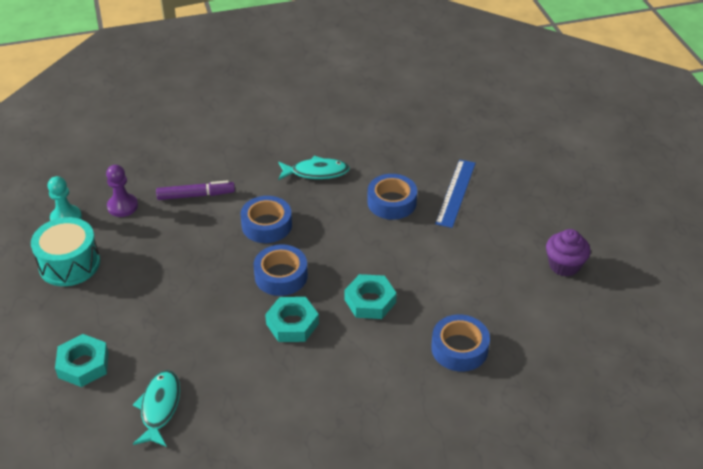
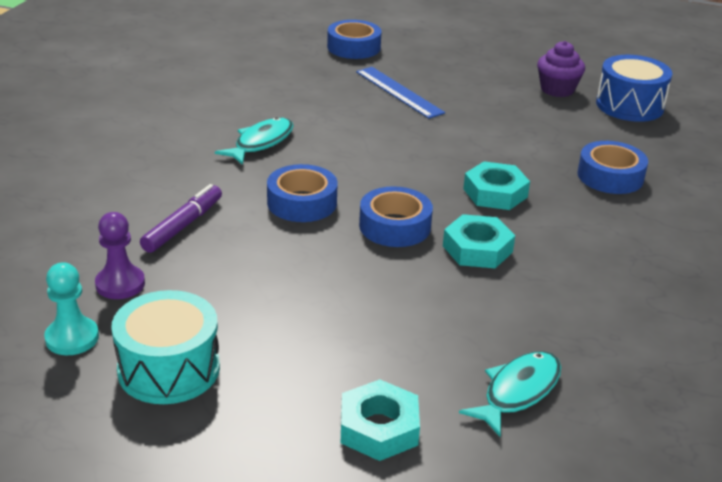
camera: 55 degrees left, 10 degrees down
turquoise fish [133,370,180,447] -> turquoise fish turned 90 degrees clockwise [459,351,561,437]
blue tape [367,174,417,220] -> blue tape moved to [327,20,382,59]
none -> blue drum [596,55,673,122]

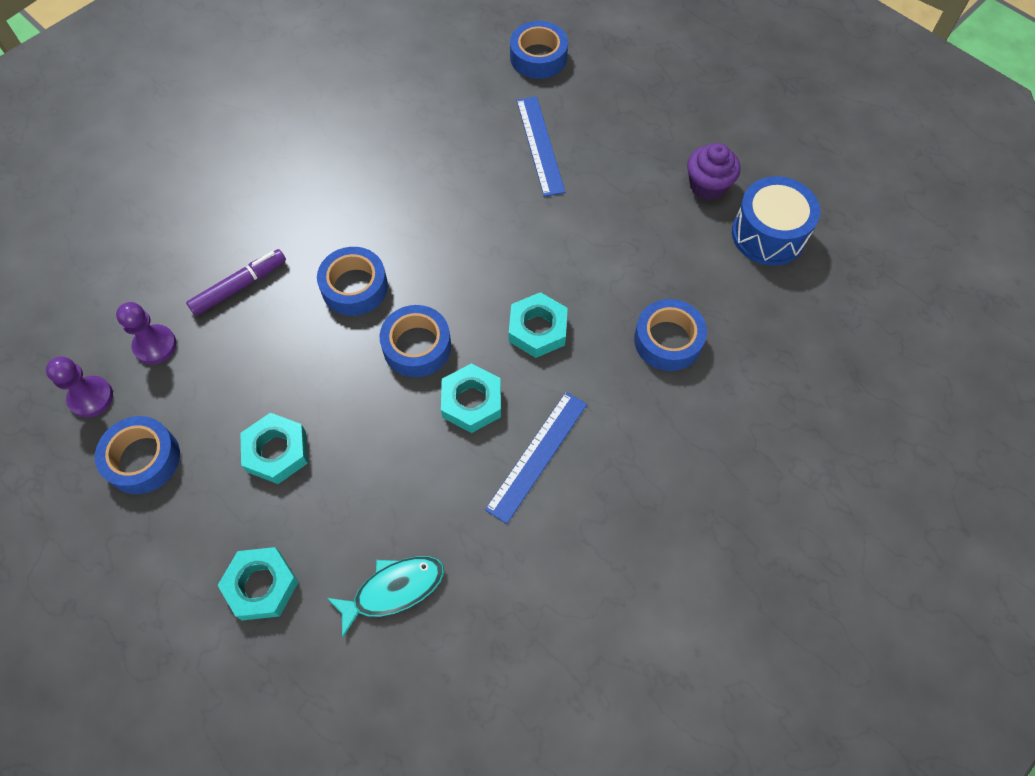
camera: 25 degrees right, 30 degrees up
turquoise pawn [44,262,99,355] -> purple pawn [46,356,113,418]
turquoise drum [111,290,220,404] -> blue tape [95,416,180,494]
turquoise fish [215,117,294,165] -> none
none -> turquoise nut [240,413,308,484]
none -> blue ruler [485,392,587,524]

